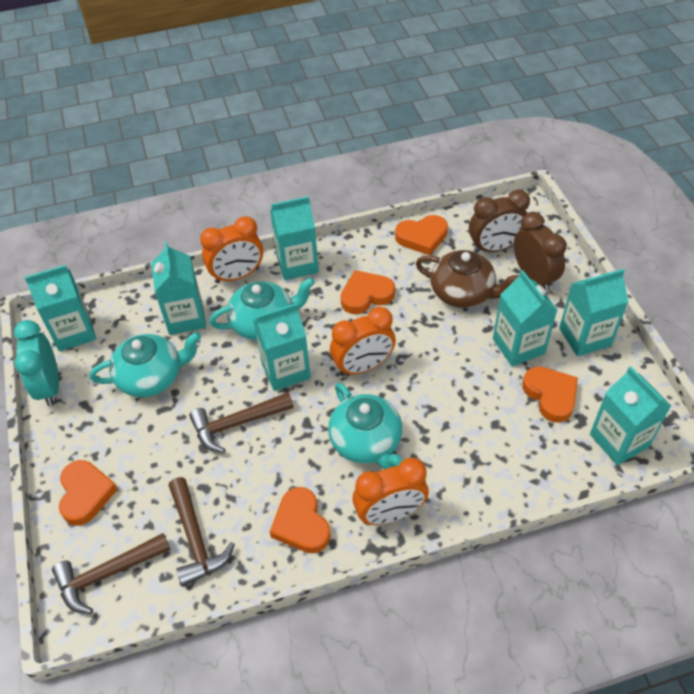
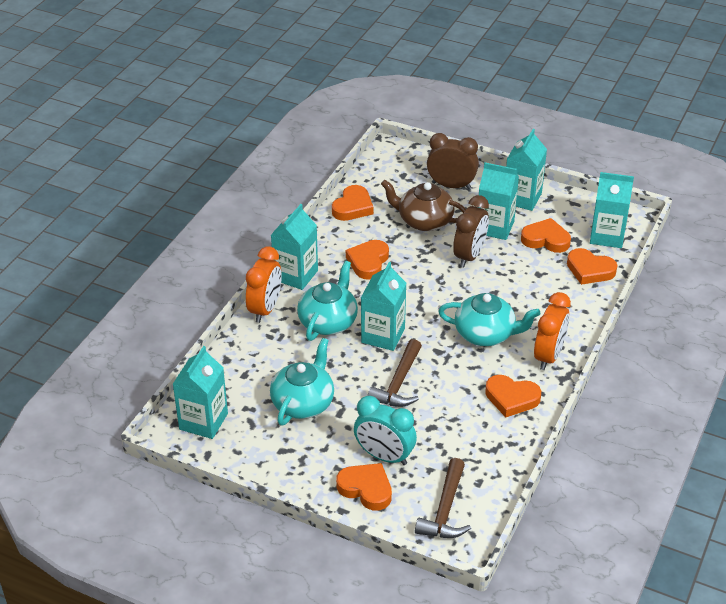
camera: 50 degrees left, 10 degrees down
turquoise clock [14,320,59,406] -> turquoise clock moved to [354,396,417,465]
turquoise carton [151,242,206,335] -> none
brown hammer [168,477,235,586] -> none
orange clock [330,307,396,376] -> none
brown teapot [416,250,520,308] -> brown teapot turned 135 degrees counterclockwise [381,179,466,231]
brown clock [469,189,530,253] -> brown clock moved to [453,195,489,268]
none -> orange heart [567,248,617,285]

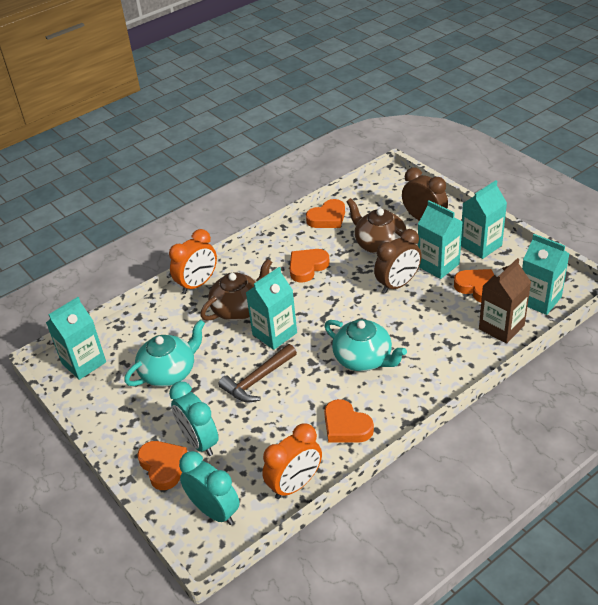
camera: 30 degrees right, 0 degrees up
turquoise carton [271,204,318,290] -> none
turquoise teapot [297,261,358,341] -> brown teapot [200,259,272,321]
brown hammer [415,458,471,538] -> turquoise clock [179,451,240,525]
orange clock [534,292,571,370] -> orange clock moved to [262,423,322,499]
orange heart [567,248,617,285] -> brown carton [479,258,531,343]

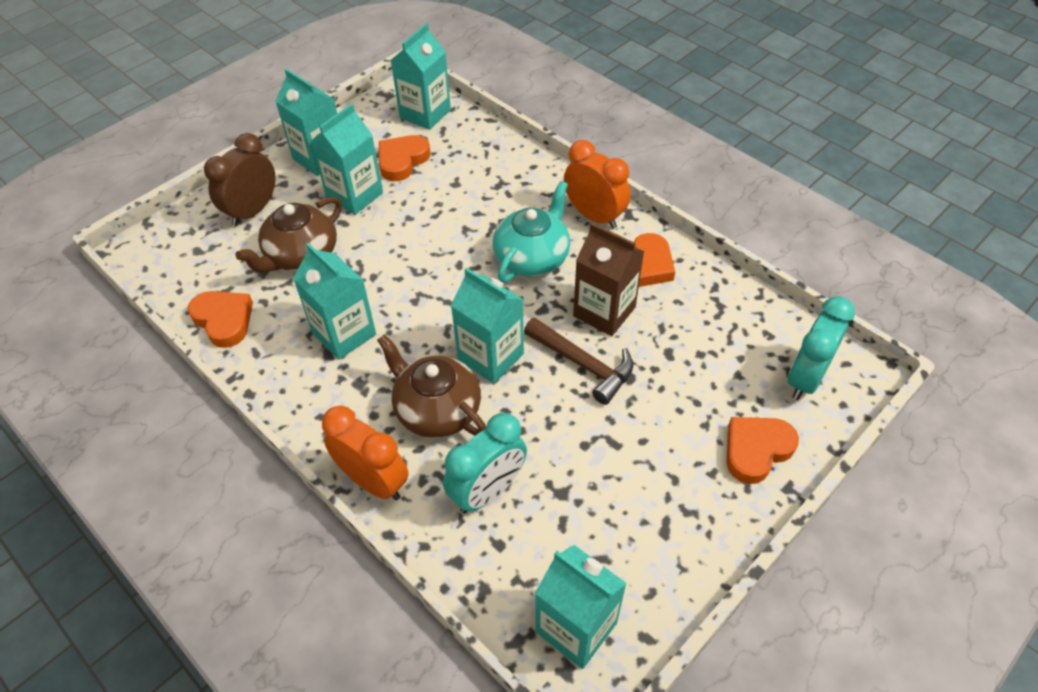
camera: 100 degrees left, 10 degrees up
turquoise teapot [124,320,205,387] -> none
turquoise clock [169,381,218,456] -> turquoise clock moved to [443,413,527,514]
orange clock [262,423,322,499] -> orange clock moved to [564,140,631,229]
orange heart [290,249,330,283] -> turquoise carton [293,243,376,360]
brown clock [374,229,422,294] -> none
brown carton [479,258,531,343] -> brown carton moved to [573,223,644,336]

